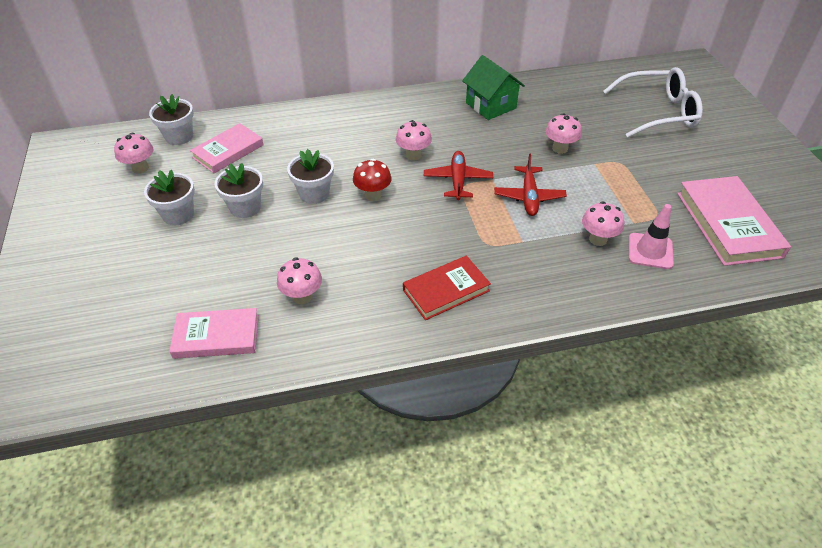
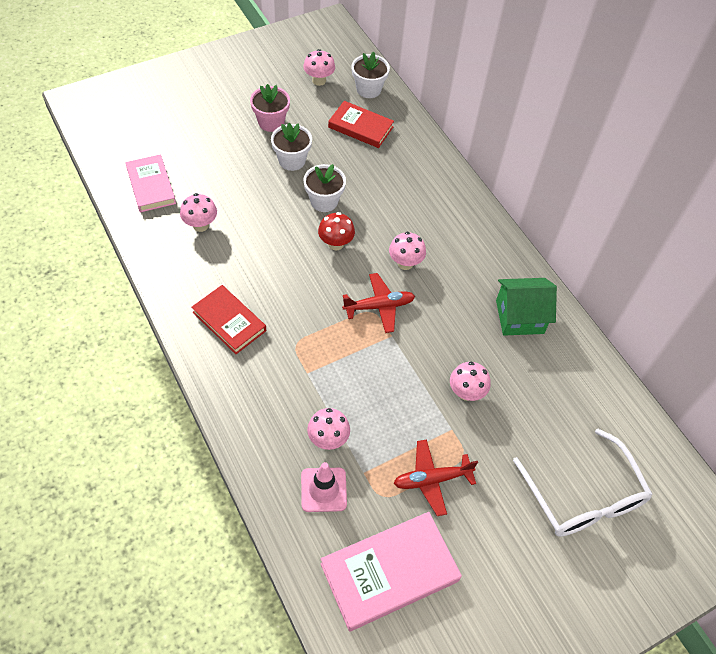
camera: 70 degrees right, 10 degrees up
white flower pot [144,170,195,225] -> pink flower pot [250,84,290,132]
pink book [190,123,263,173] -> red book [328,101,394,148]
green house [462,55,525,120] -> green house turned 45 degrees clockwise [496,278,557,336]
red plane [494,154,567,216] -> red plane moved to [393,439,478,516]

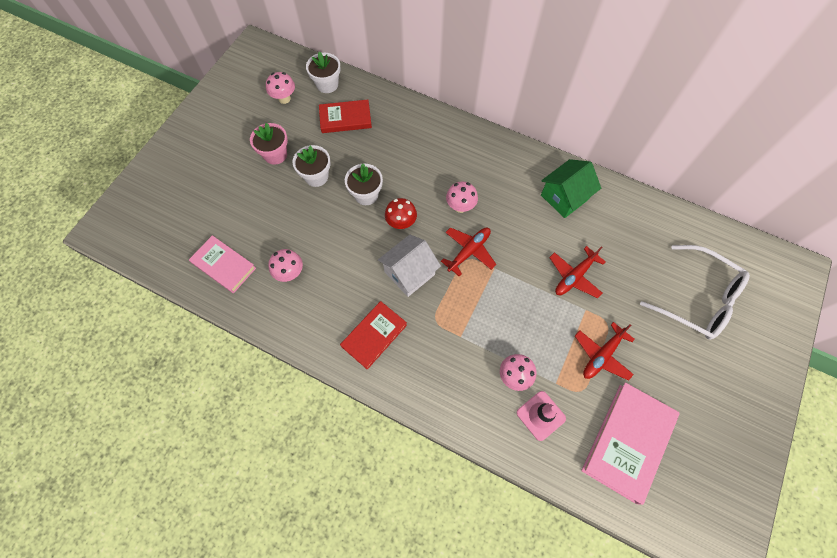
camera: 30 degrees left, 10 degrees up
red book [191,285,266,354] -> red book turned 60 degrees counterclockwise [340,301,407,370]
pink mushroom [450,362,491,401] -> red plane [549,246,606,298]
none -> white house [378,235,441,297]

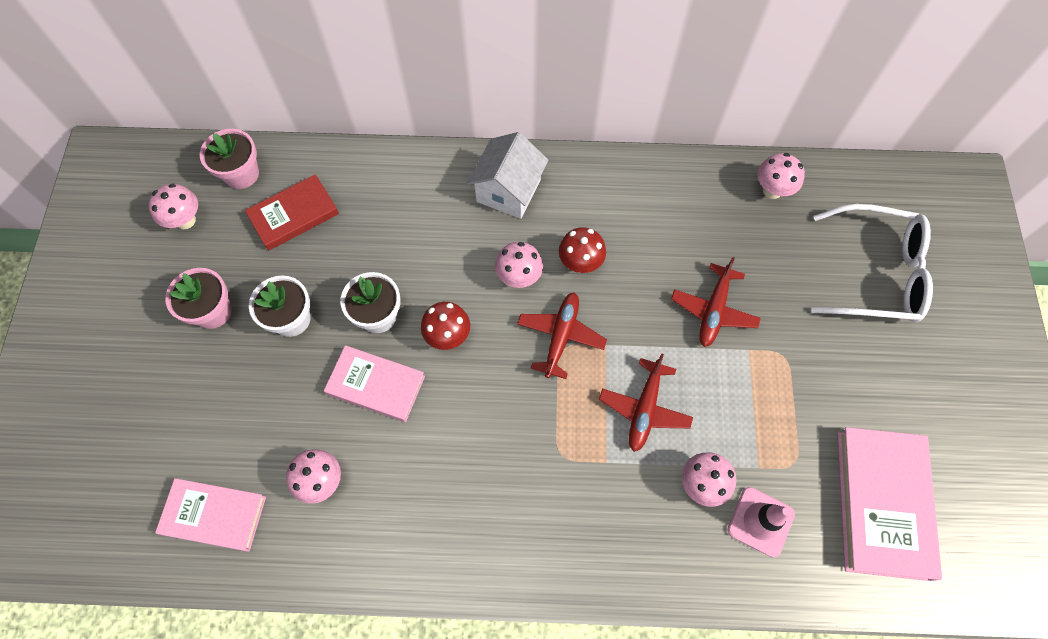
camera: 25 degrees left, 0 degrees up
white flower pot [306,52,341,93] -> pink flower pot [200,129,259,189]
red book [340,301,407,370] -> none
white house [378,235,441,297] -> white house moved to [467,132,549,219]
green house [541,159,601,218] -> none
red plane [575,322,635,381] -> red plane moved to [599,354,693,452]
none -> pink book [324,345,425,422]
none -> red mushroom [559,227,606,273]
none -> pink mushroom [757,153,805,199]

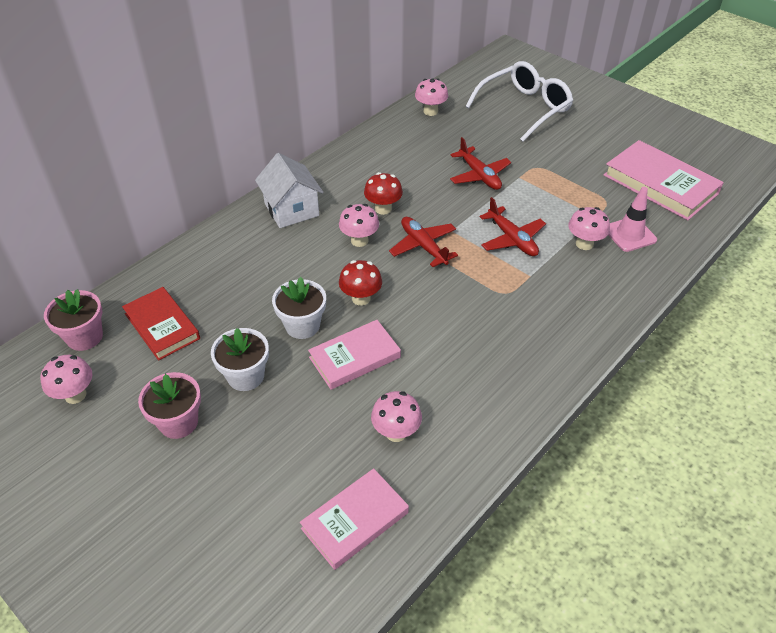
camera: 50 degrees left, 20 degrees down
red book [245,174,339,251] -> red book turned 45 degrees counterclockwise [122,287,200,361]

